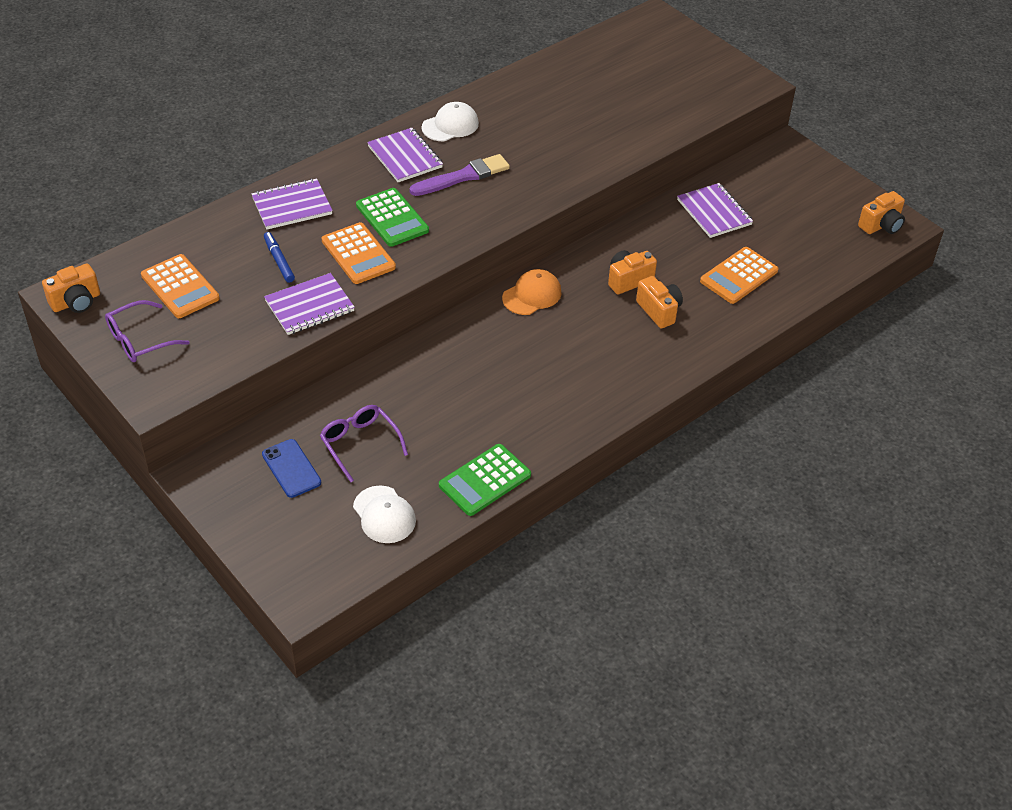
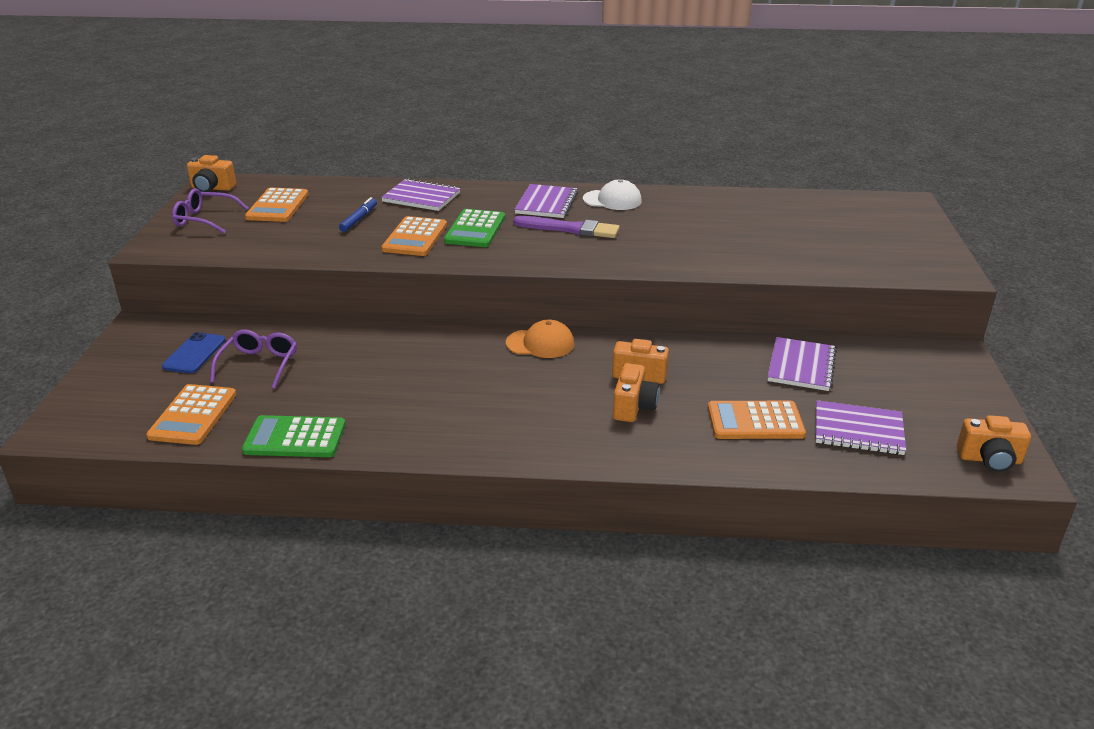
camera: 45 degrees right, 15 degrees down
purple notebook [264,273,355,335] -> purple notebook moved to [816,400,906,455]
white cap [353,485,416,543] -> orange calculator [146,384,236,445]

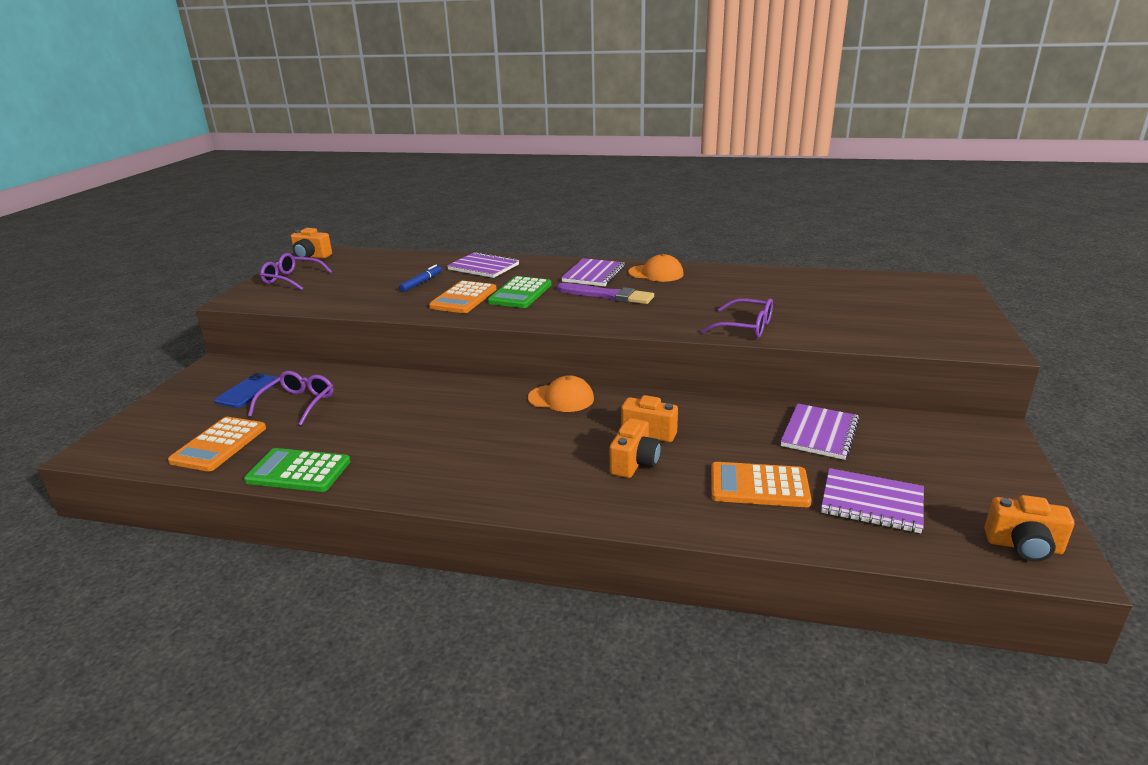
camera: 10 degrees right, 5 degrees down
orange calculator [245,188,308,222] -> none
white cap [583,179,642,210] -> orange cap [628,254,684,282]
none -> purple glasses [701,298,773,338]

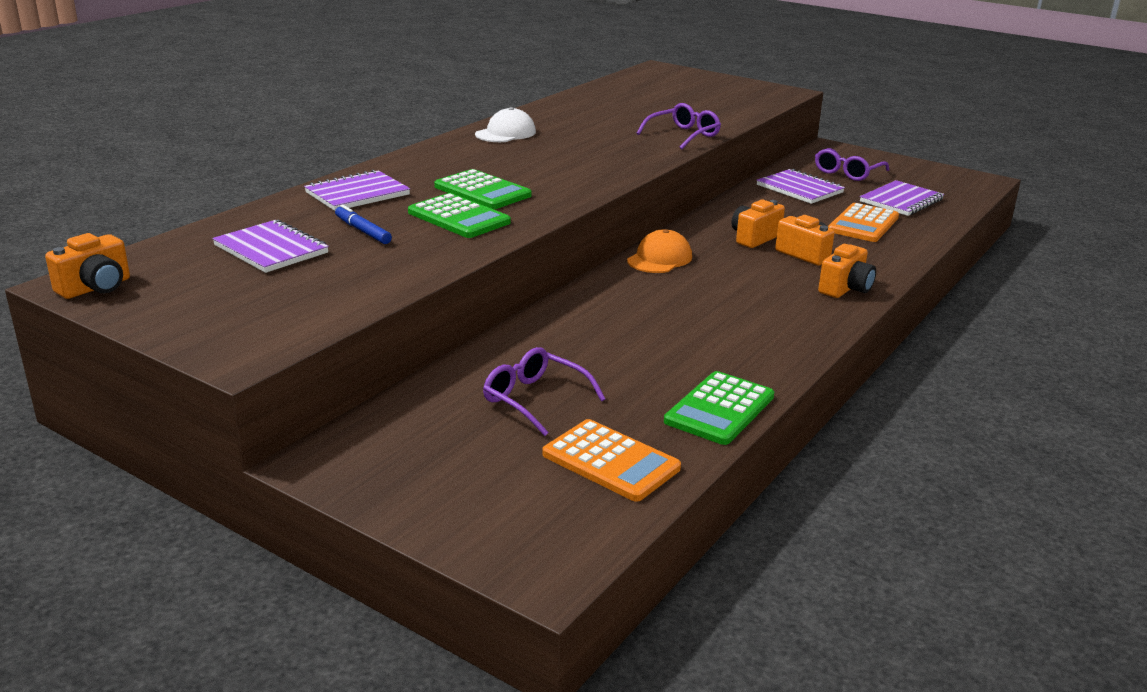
camera: 70 degrees left, 0 degrees up
blue phone [214,373,280,408] -> none
purple glasses [260,253,332,290] -> purple glasses moved to [815,148,889,181]
orange calculator [429,281,497,313] -> green calculator [408,193,511,238]
purple brush [557,283,654,304] -> none
purple notebook [561,258,625,286] -> purple notebook moved to [212,219,329,273]
orange cap [628,254,684,282] -> white cap [475,107,536,142]
orange camera [984,495,1074,562] -> orange camera moved to [818,244,876,298]

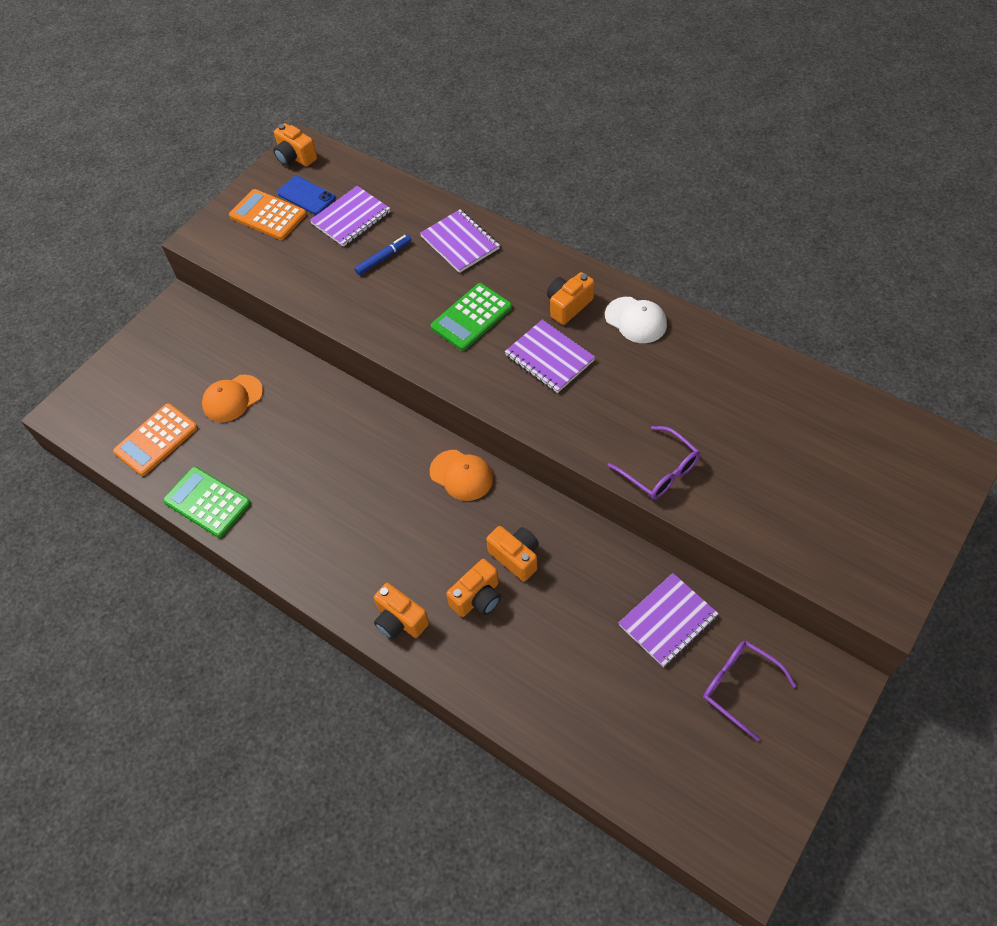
camera: 95 degrees right, 30 degrees up
green calculator [408,193,511,238] -> none
purple glasses [483,347,605,436] -> orange cap [202,375,263,422]
orange calculator [828,203,899,242] -> orange calculator moved to [229,189,307,240]
purple notebook [860,180,944,216] -> purple notebook moved to [505,320,595,393]
none -> blue phone [277,176,335,215]
none -> orange camera [547,272,594,325]

